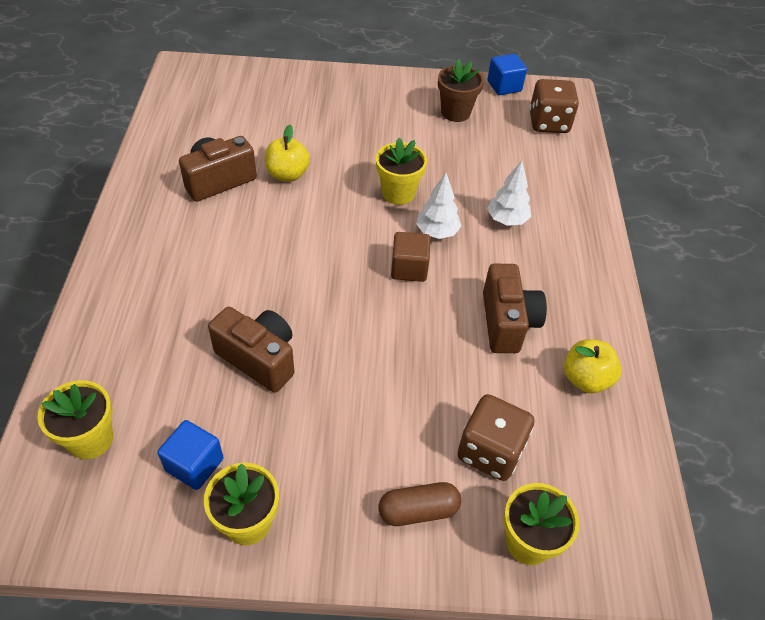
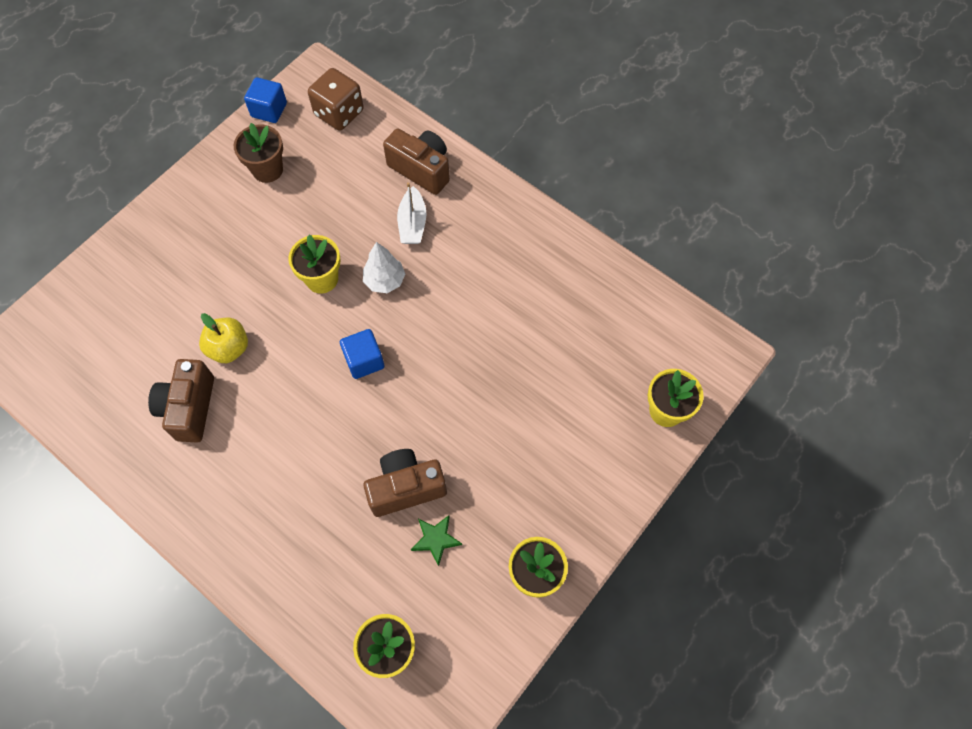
camera: 50 degrees left, 15 degrees up
blue cube [158,420,223,490] -> blue cube moved to [340,329,385,379]
brown capsule [378,482,461,526] -> none
brown cube [391,232,430,282] -> none
brown dice [458,394,534,481] -> none
brown camera [483,264,547,353] -> brown camera moved to [383,128,450,195]
white tree [487,161,531,226] -> white boat [397,182,426,244]
yellow apple [564,339,622,393] -> none
none -> green star [411,515,462,566]

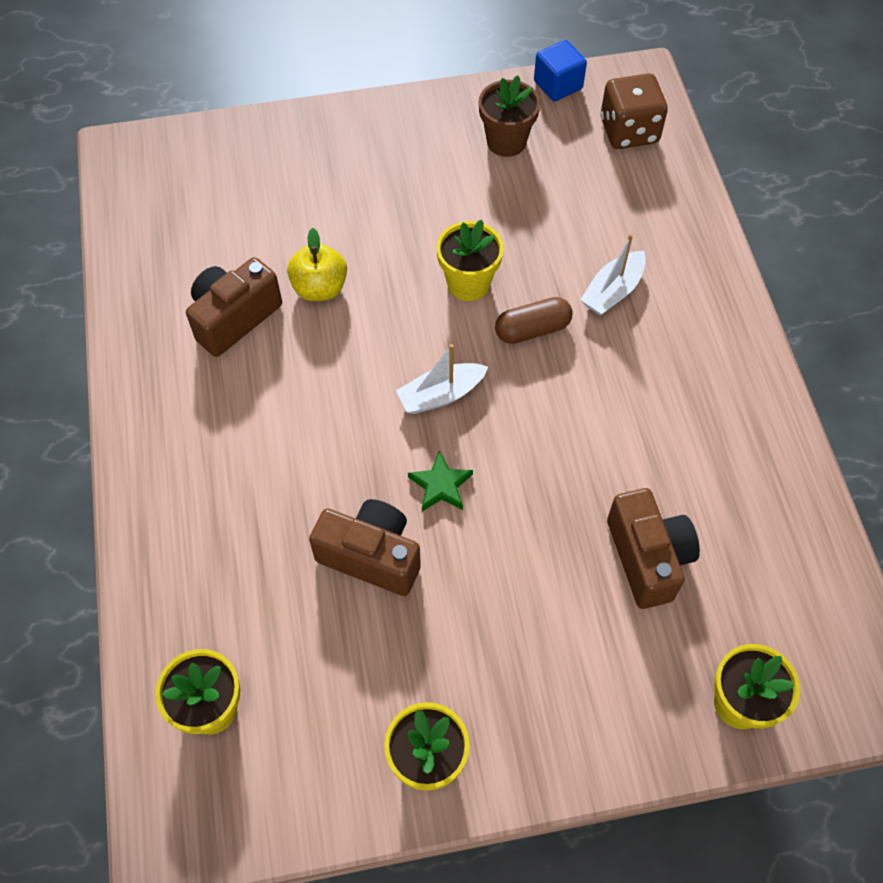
camera: 40 degrees right, 5 degrees down
blue cube [340,329,385,379] -> white boat [396,344,488,414]
white tree [363,242,405,293] -> brown capsule [495,297,573,344]
brown camera [383,128,450,195] -> brown camera moved to [607,488,700,609]
green star [411,515,462,566] -> green star moved to [408,451,473,511]

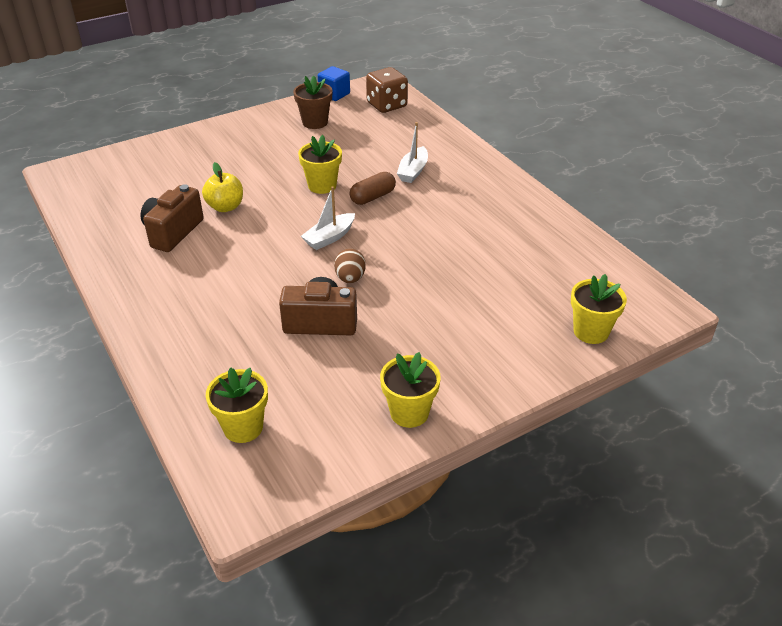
camera: 20 degrees left, 20 degrees down
green star [408,451,473,511] -> brown egg [334,248,366,283]
brown camera [607,488,700,609] -> none

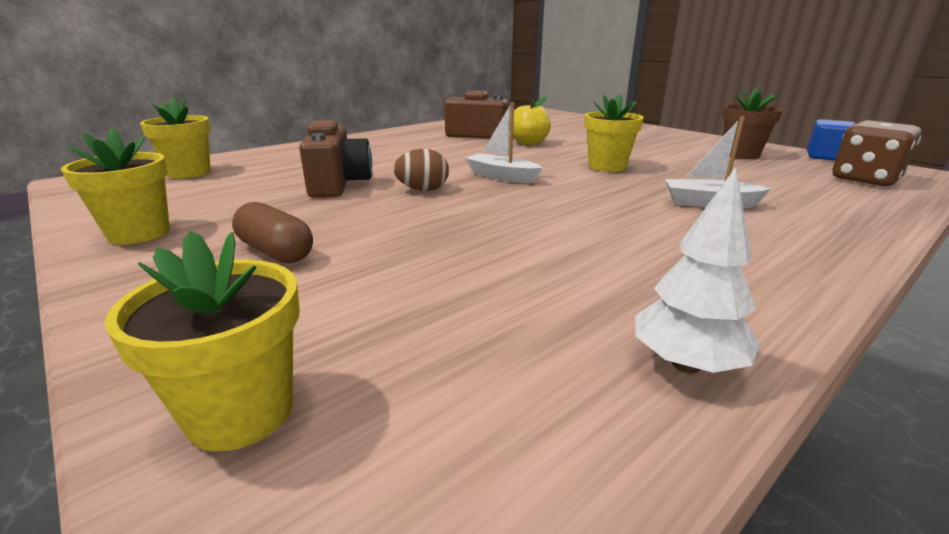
camera: 80 degrees right, 15 degrees down
brown capsule [349,172,396,205] -> brown capsule moved to [232,202,313,263]
none -> white tree [635,167,760,373]

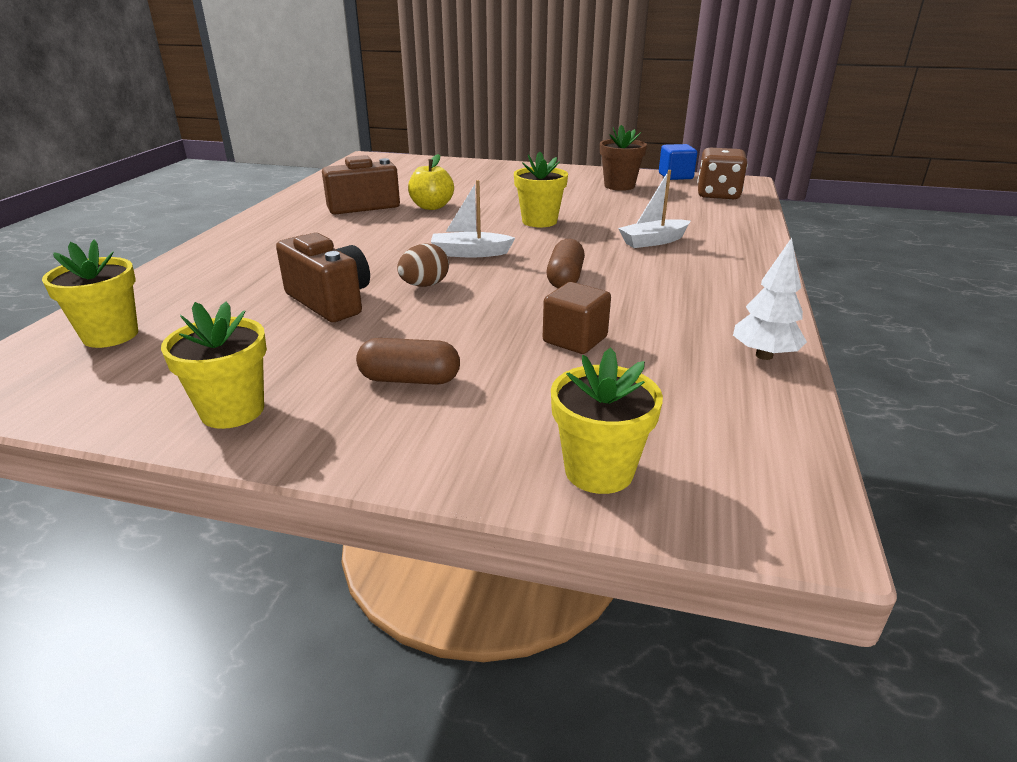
camera: 35 degrees left, 5 degrees up
none -> brown cube [543,282,611,354]
none -> brown capsule [546,239,585,288]

